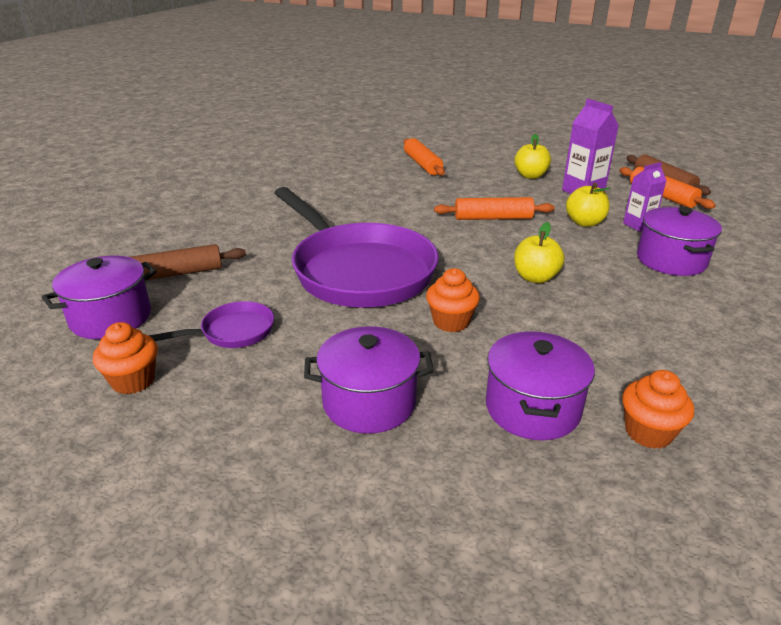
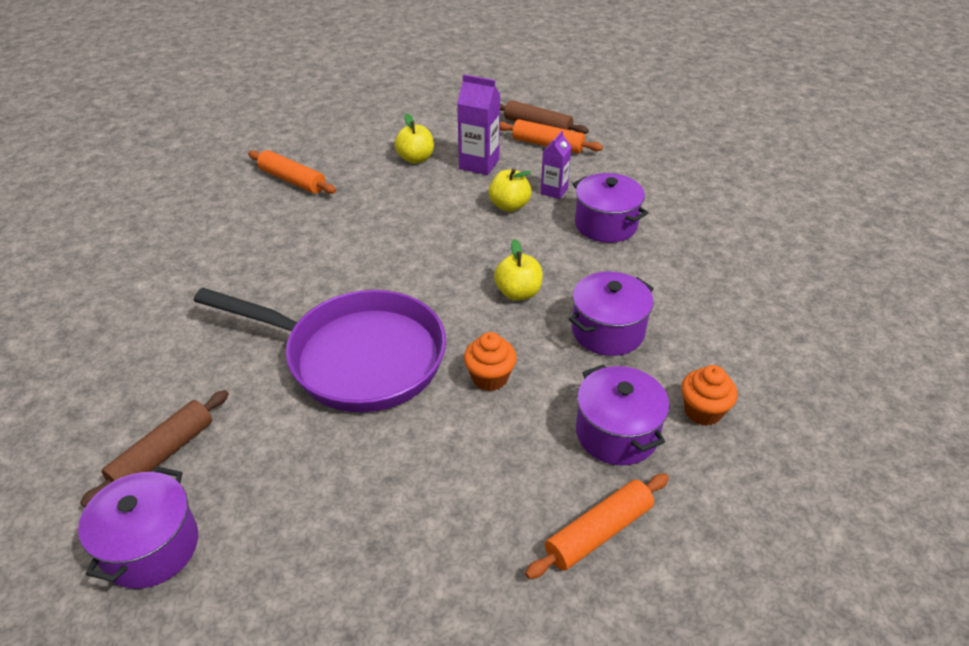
camera: 35 degrees left, 10 degrees up
orange cupcake [93,322,158,394] -> none
purple pan [149,301,274,348] -> none
purple pot [304,326,434,434] -> purple pot moved to [569,272,654,356]
orange rolling pin [434,197,555,220] -> orange rolling pin moved to [525,473,669,579]

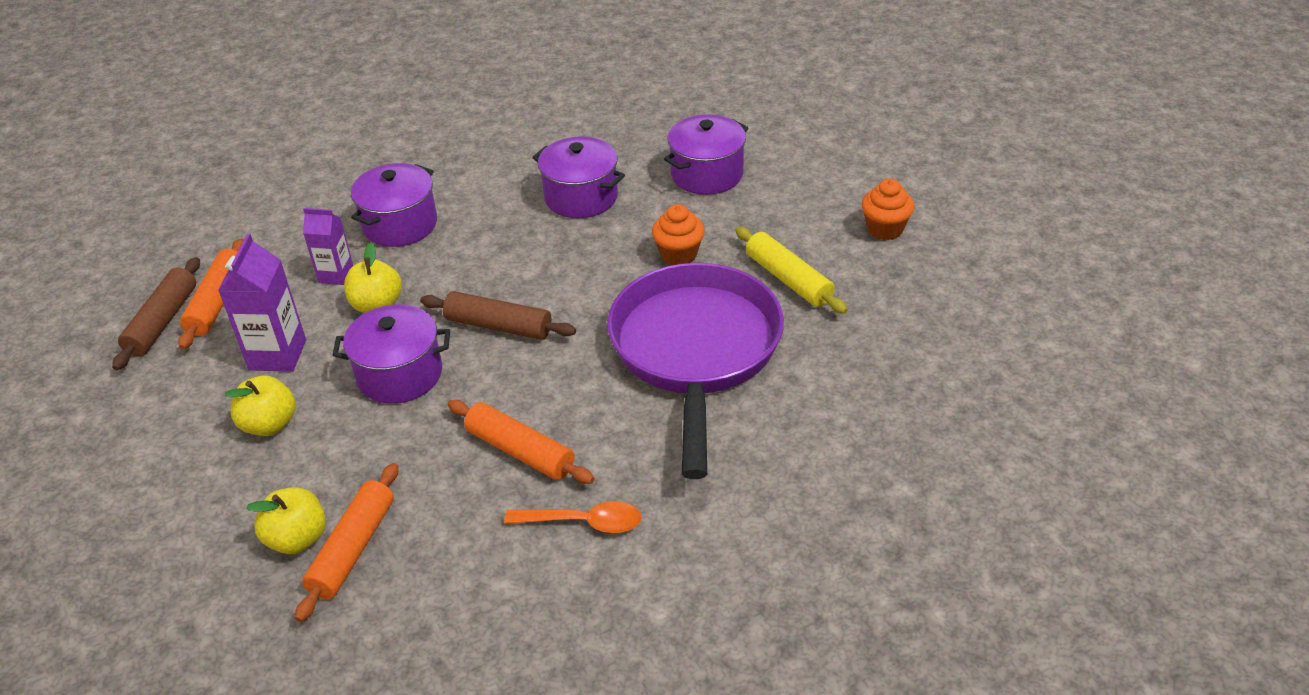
camera: 105 degrees left, 0 degrees up
purple pot [78,466,198,589] -> purple pot moved to [333,304,450,404]
brown rolling pin [80,390,229,507] -> brown rolling pin moved to [420,291,576,340]
yellow apple [494,239,543,301] -> yellow apple moved to [246,487,326,554]
orange rolling pin [525,473,669,579] -> orange rolling pin moved to [448,400,594,484]
orange cupcake [681,365,738,426] -> orange cupcake moved to [862,179,914,240]
none -> orange spoon [504,501,642,533]
none -> yellow rolling pin [735,227,848,314]

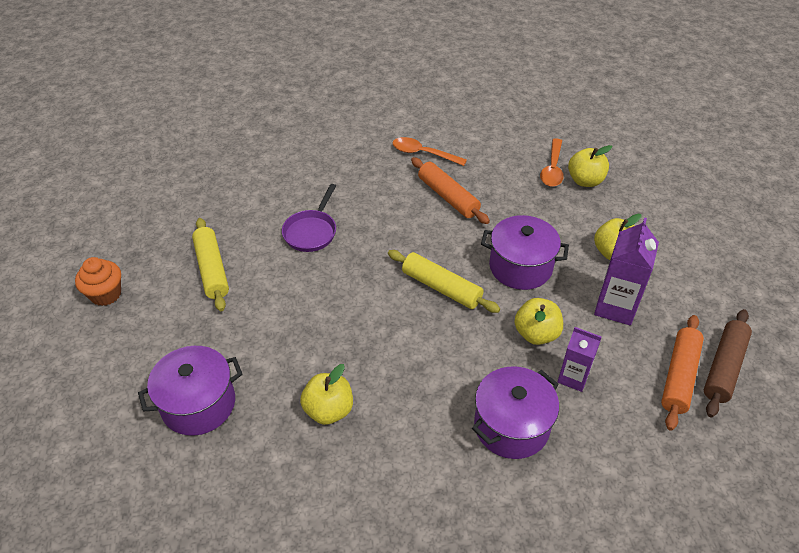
camera: 165 degrees left, 5 degrees up
orange rolling pin [295,463,398,622] -> orange spoon [540,138,564,187]
brown rolling pin [420,291,576,340] -> yellow rolling pin [388,250,500,313]
purple pot [533,137,625,218] -> yellow apple [300,364,353,425]
purple pan [607,263,784,479] -> purple pan [282,184,336,252], size x0.43
orange cupcake [652,204,705,265] -> none

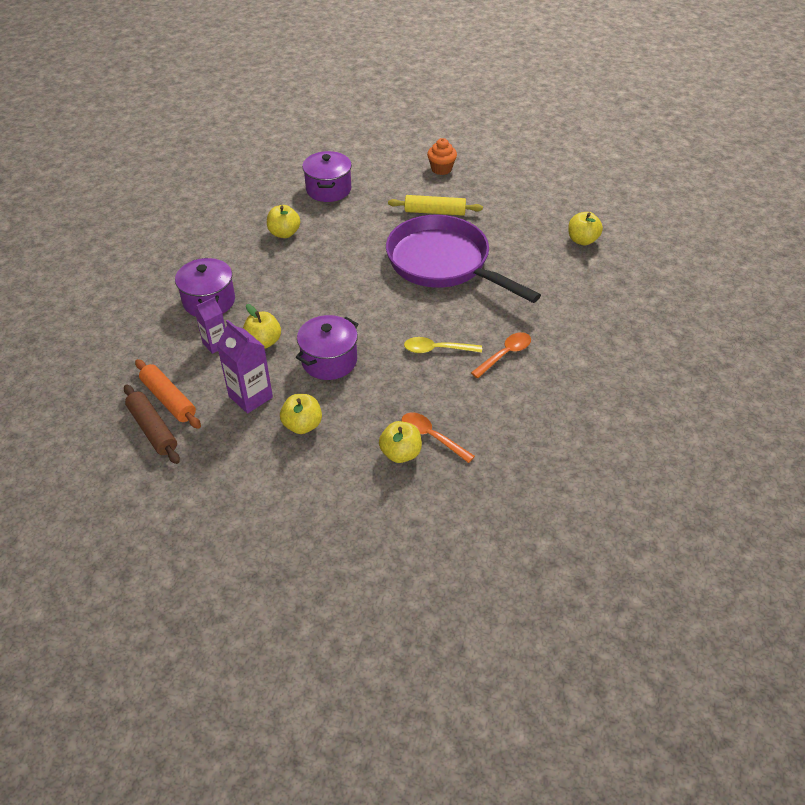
camera: 115 degrees right, 0 degrees up
purple pan [282,184,336,252] -> purple pan [386,215,541,303], size x2.31
yellow rolling pin [388,250,500,313] -> none
orange rolling pin [411,157,490,224] -> yellow spoon [404,337,482,353]
none -> yellow apple [568,212,603,245]

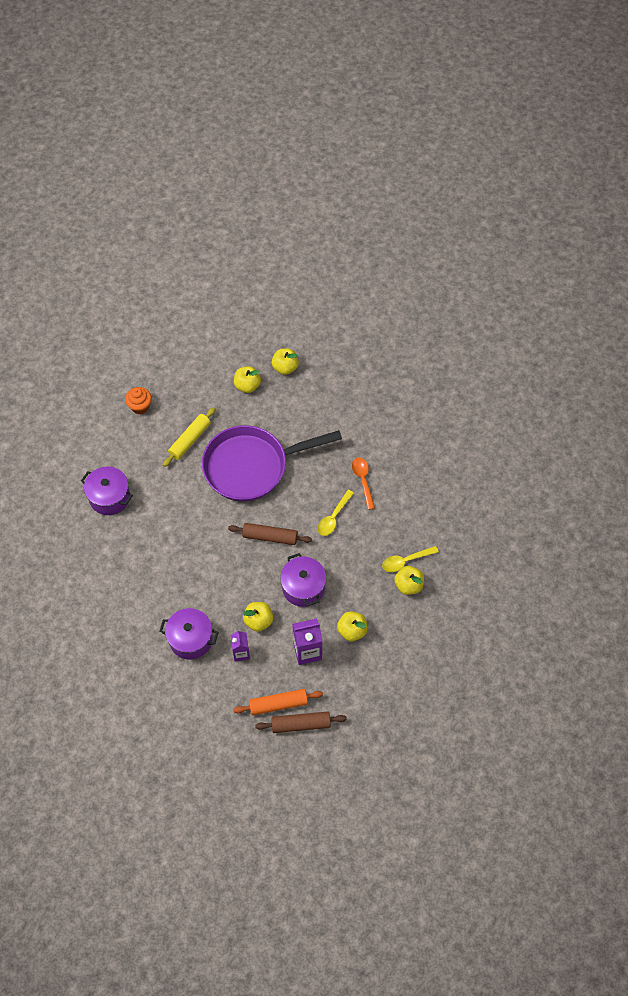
camera: 60 degrees left, 15 degrees up
yellow apple [267,205,300,238] -> yellow apple moved to [234,366,261,393]
orange spoon [402,413,475,463] -> yellow spoon [382,546,439,572]
none -> brown rolling pin [228,523,312,545]

